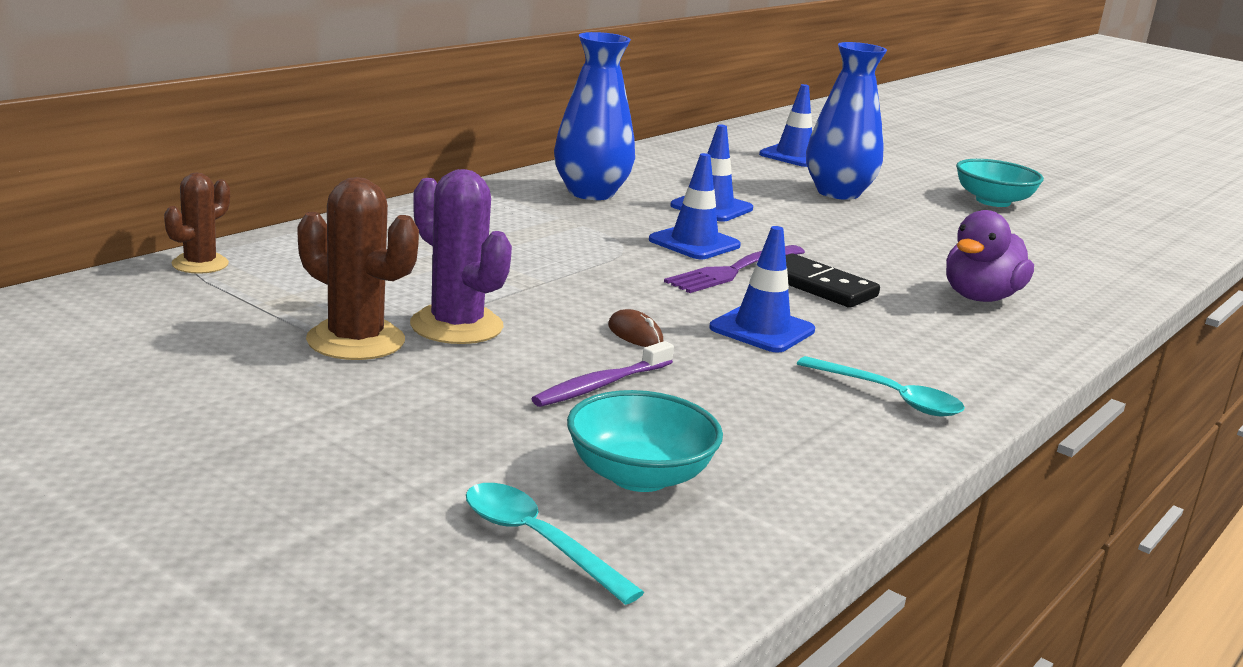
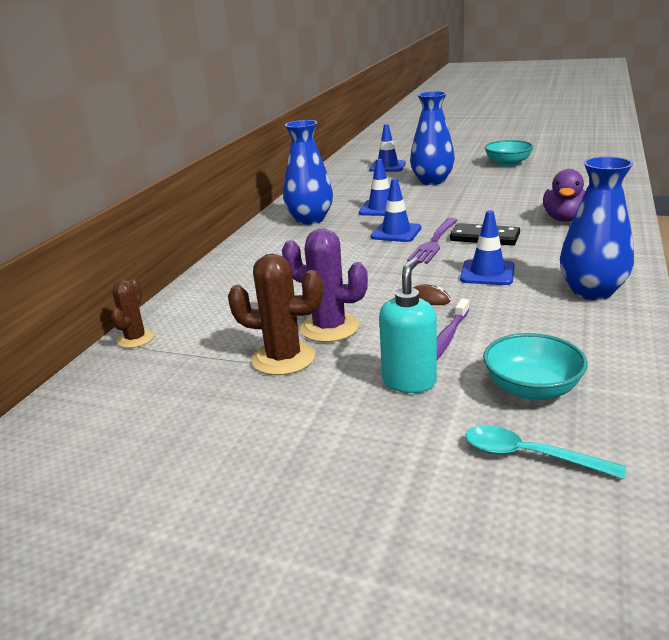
camera: 15 degrees left, 5 degrees up
turquoise spoon [797,356,965,417] -> blue vase [560,157,634,300]
none -> turquoise soap dispenser [379,257,437,393]

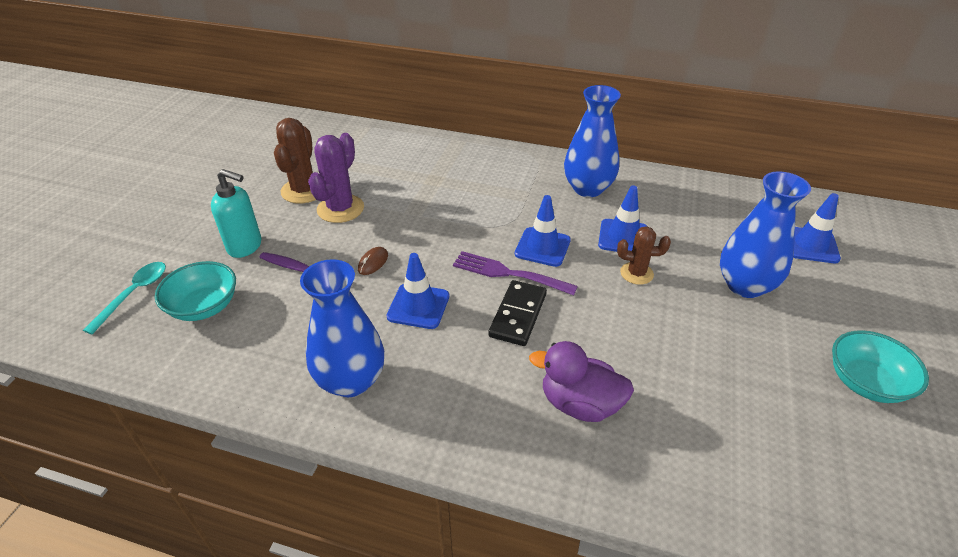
camera: 85 degrees right, 15 degrees up
brown cactus [111,279,154,348] -> brown cactus moved to [617,226,671,285]

